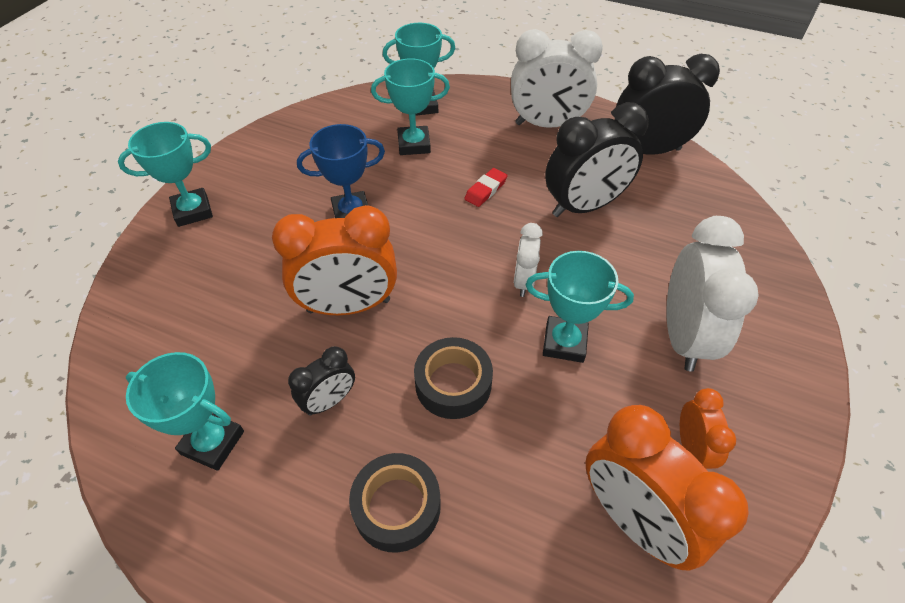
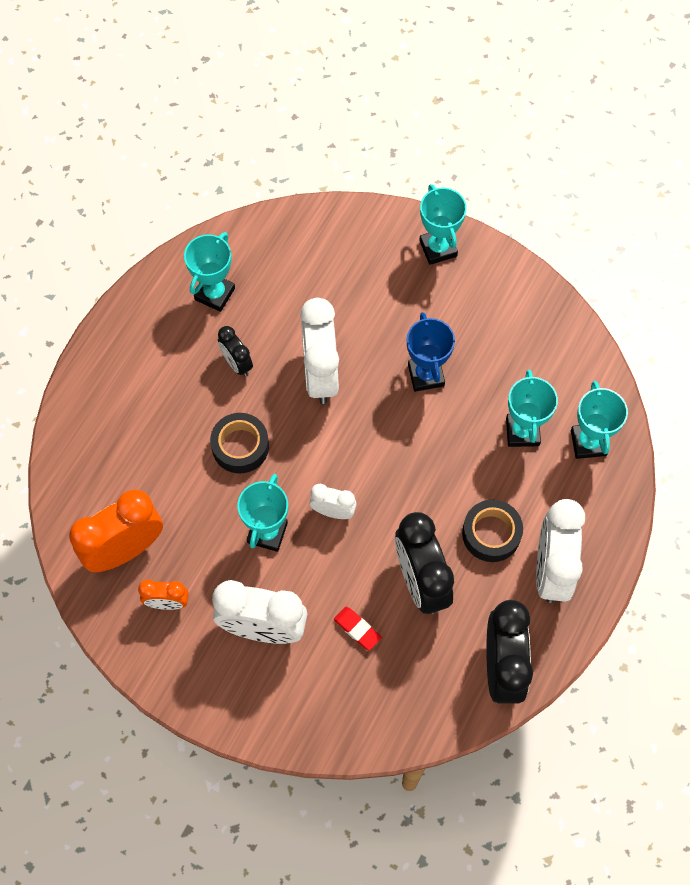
camera: 95 degrees right, 15 degrees up
orange clock [272,205,397,315] -> white clock [300,298,339,404]
black tape [349,453,441,553] -> black tape moved to [462,500,523,562]
red eraser [464,168,508,207] -> red eraser moved to [334,607,382,651]

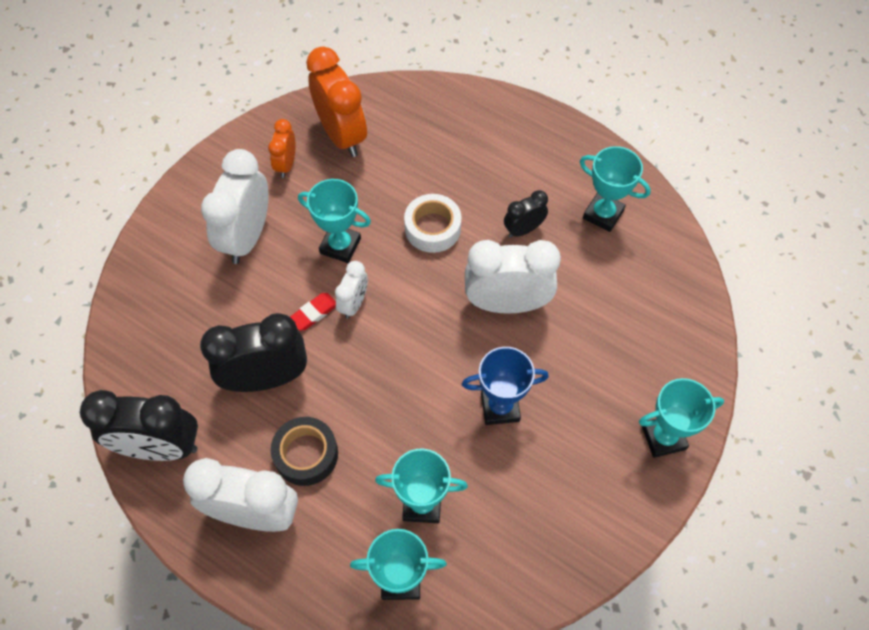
camera: 95 degrees right, 5 degrees down
black tape [210,413,269,473] -> white tape [404,194,461,253]
red eraser [334,607,382,651] -> red eraser moved to [290,293,336,331]

